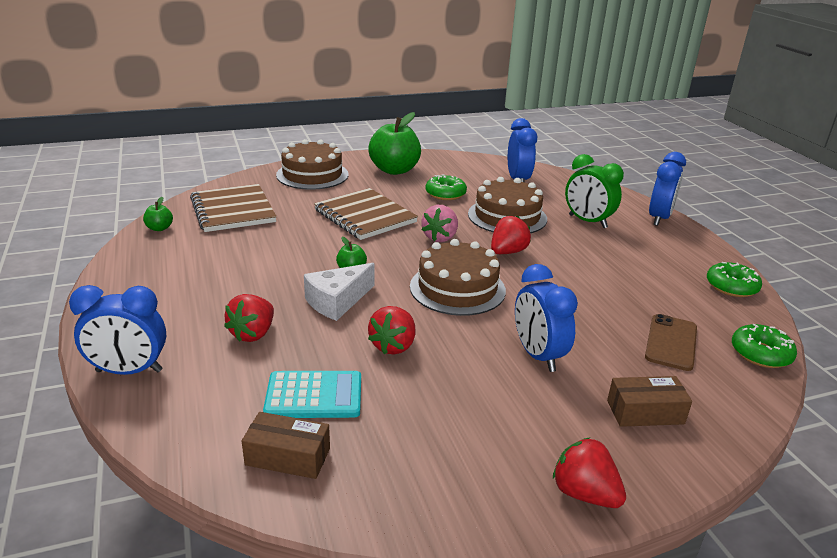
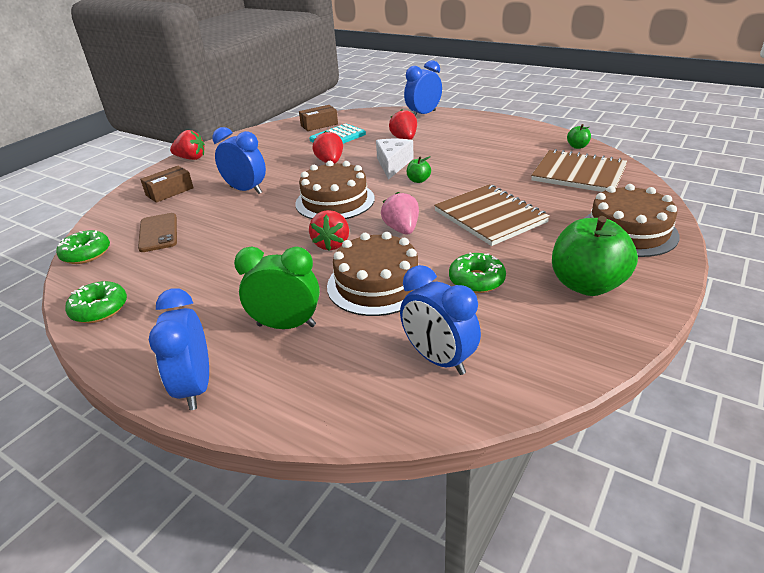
camera: 145 degrees right, 5 degrees up
brown notebook [314,188,418,240] -> brown notebook turned 45 degrees clockwise [434,185,550,246]

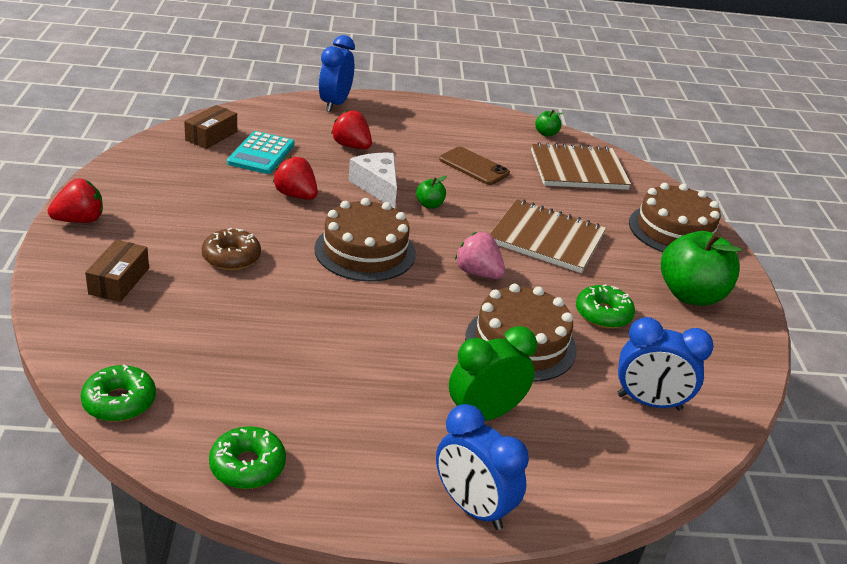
camera: 40 degrees left, 0 degrees up
brown phone [138,213,177,252] -> brown phone moved to [439,147,510,185]
blue clock [213,127,266,194] -> brown donut [202,228,261,270]
red strawberry [309,210,349,251] -> none

